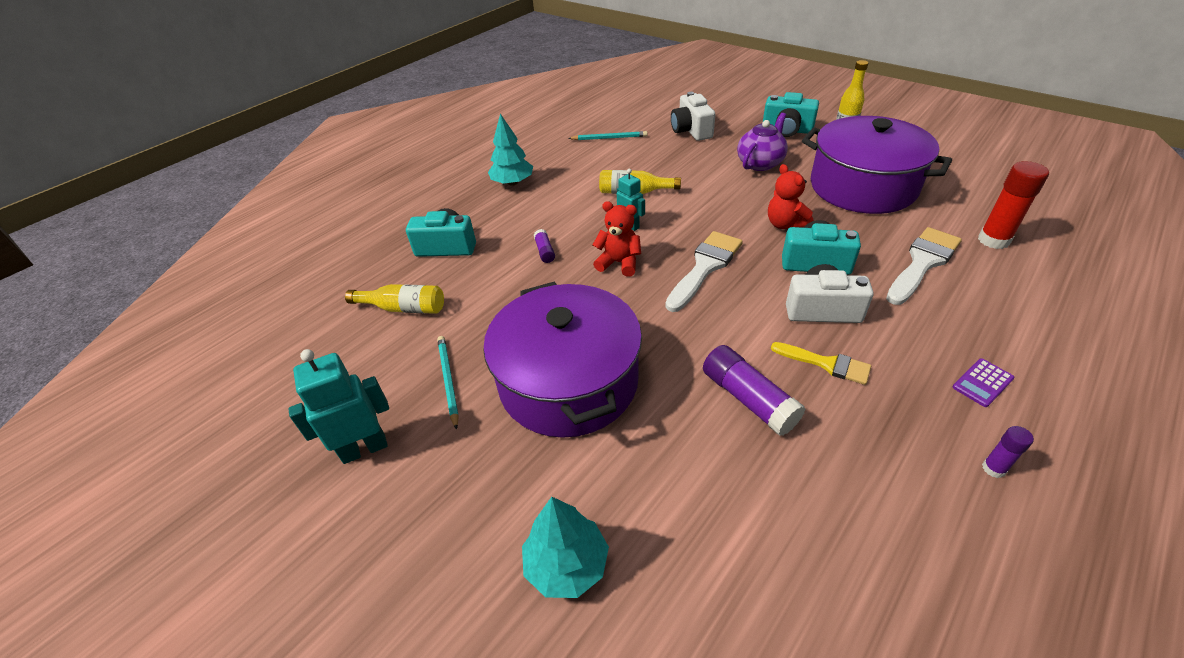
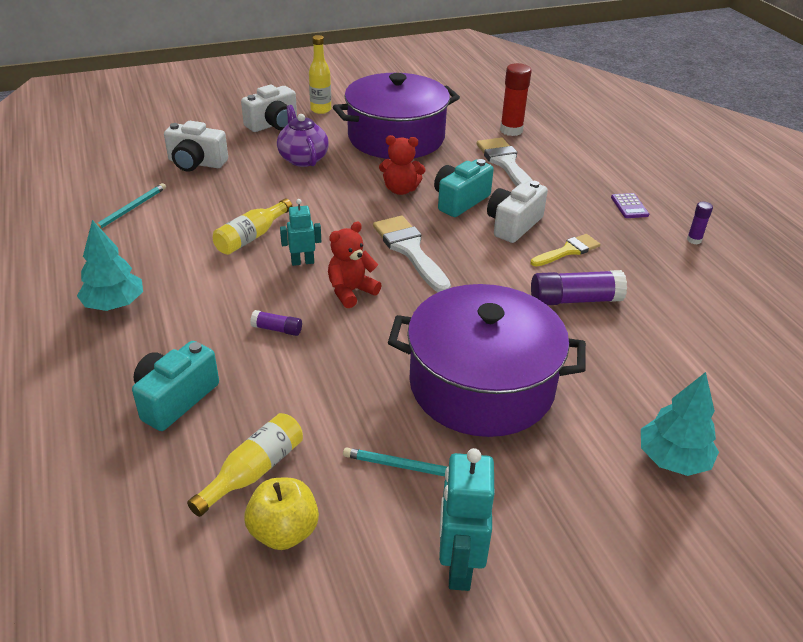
camera: 65 degrees left, 5 degrees down
turquoise camera [763,92,819,137] -> white camera [241,85,297,132]
none -> yellow apple [244,478,319,550]

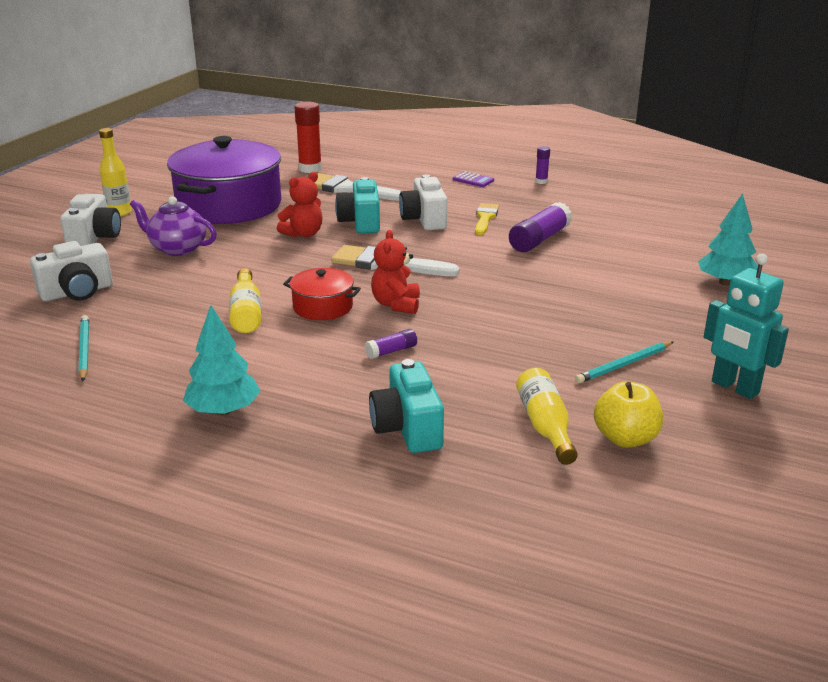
camera: 45 degrees left, 10 degrees down
turquoise robot [280,199,321,266] -> red pot [283,268,361,320]
purple pot [388,284,586,437] -> none

